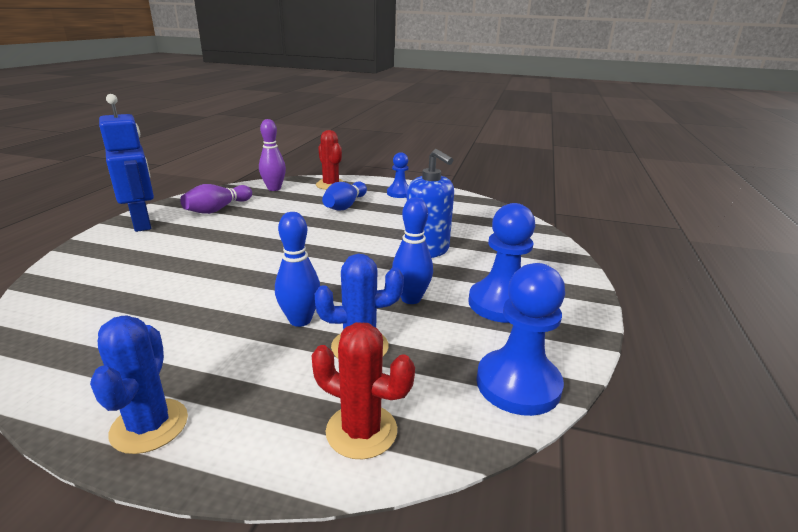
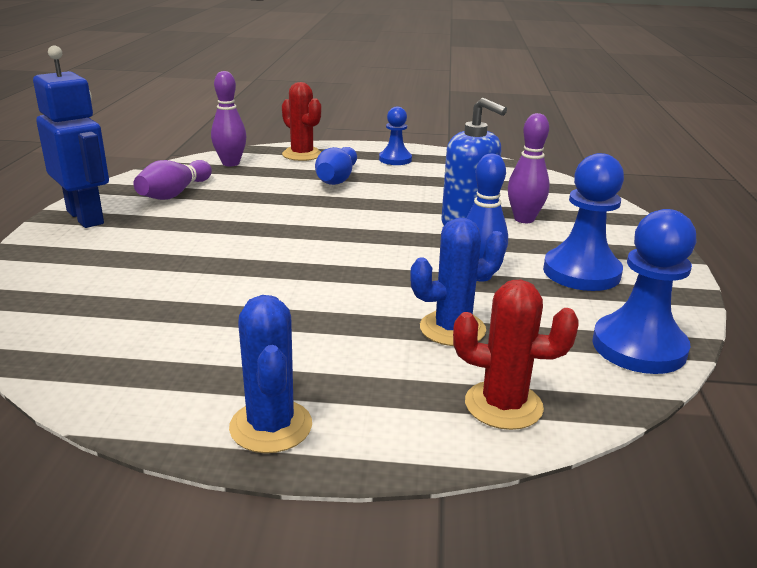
camera: 10 degrees left, 0 degrees up
blue bowling pin [275,212,320,327] -> none
none -> purple bowling pin [508,113,550,223]

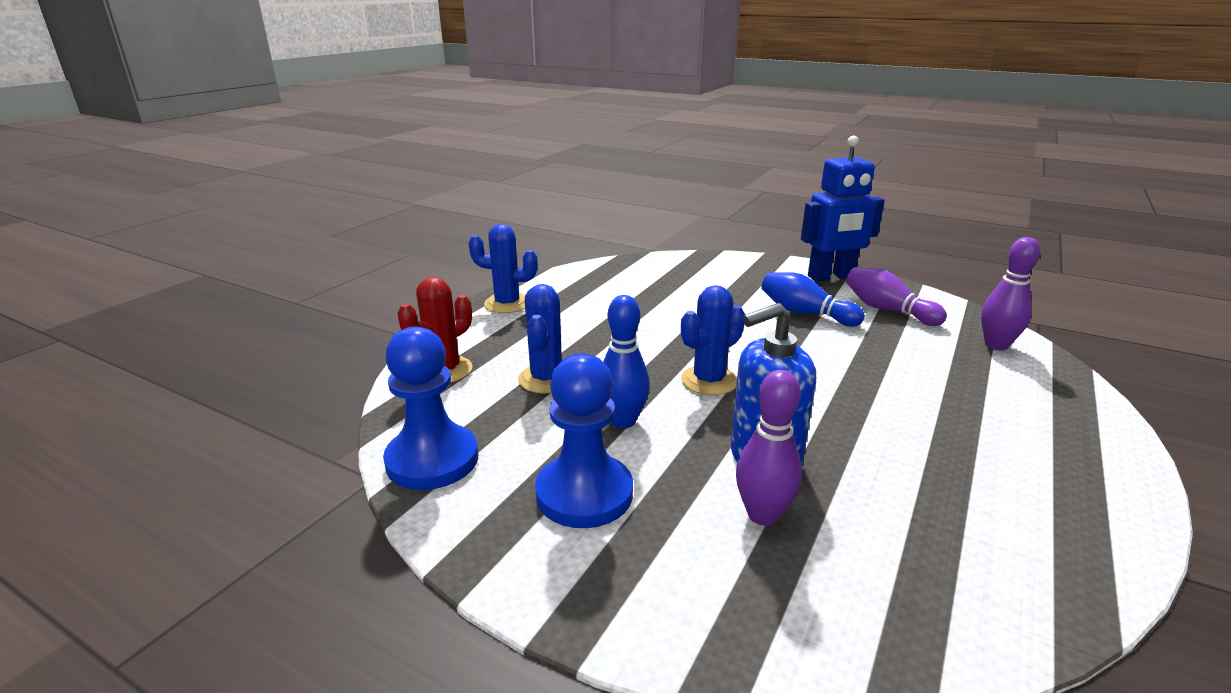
camera: 115 degrees right, 0 degrees up
red cactus [282,82,321,161] -> none
blue bowling pin [315,147,357,185] -> blue bowling pin moved to [762,272,865,327]
blue pawn [379,107,412,165] -> none
none -> blue cactus [681,285,745,395]

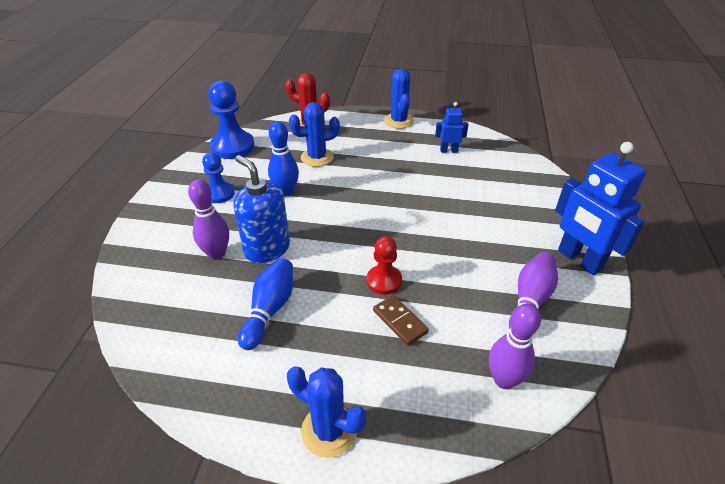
camera: 70 degrees right, 15 degrees up
blue pawn [535,353,633,528] -> blue pawn [202,152,235,203], size x0.61
blue cactus [681,285,745,395] -> blue cactus moved to [287,366,366,458]
blue bowling pin [762,272,865,327] -> blue bowling pin moved to [238,258,293,350]
none -> red pawn [367,236,402,295]
none -> brown domino [373,295,429,346]
none -> blue robot [435,102,468,153]

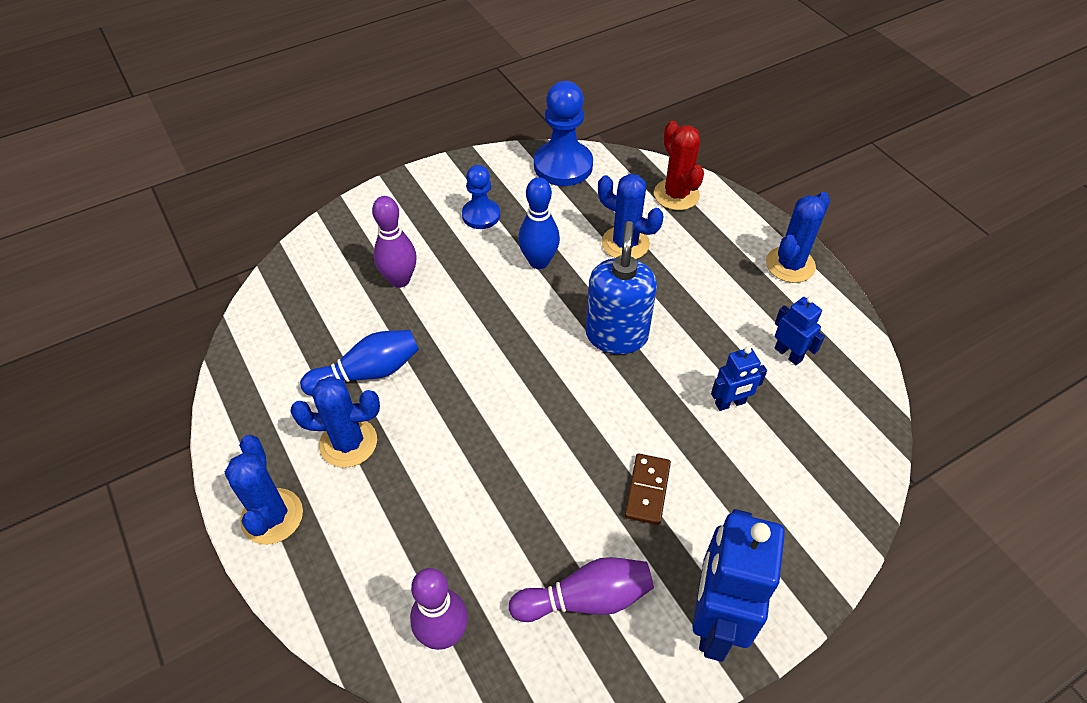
camera: 50 degrees right, 10 degrees up
blue soap dispenser [233,155,290,263] -> blue soap dispenser moved to [586,221,657,354]
red pawn [367,236,402,295] -> none
brown domino [373,295,429,346] -> brown domino moved to [625,454,671,525]
none -> blue cactus [290,376,380,468]
none -> blue robot [711,347,767,411]

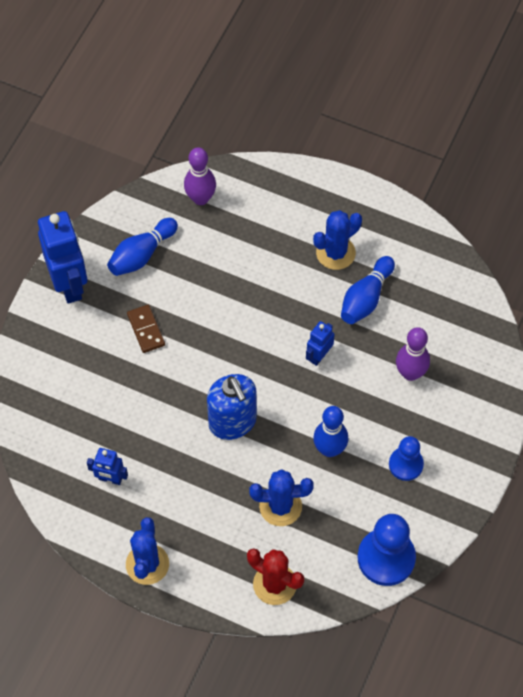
camera: 145 degrees right, 10 degrees up
blue cactus [225,435,303,545] -> none
purple bowling pin [509,557,654,622] -> blue bowling pin [107,218,178,276]
blue robot [711,347,767,411] -> blue robot moved to [306,321,335,366]

